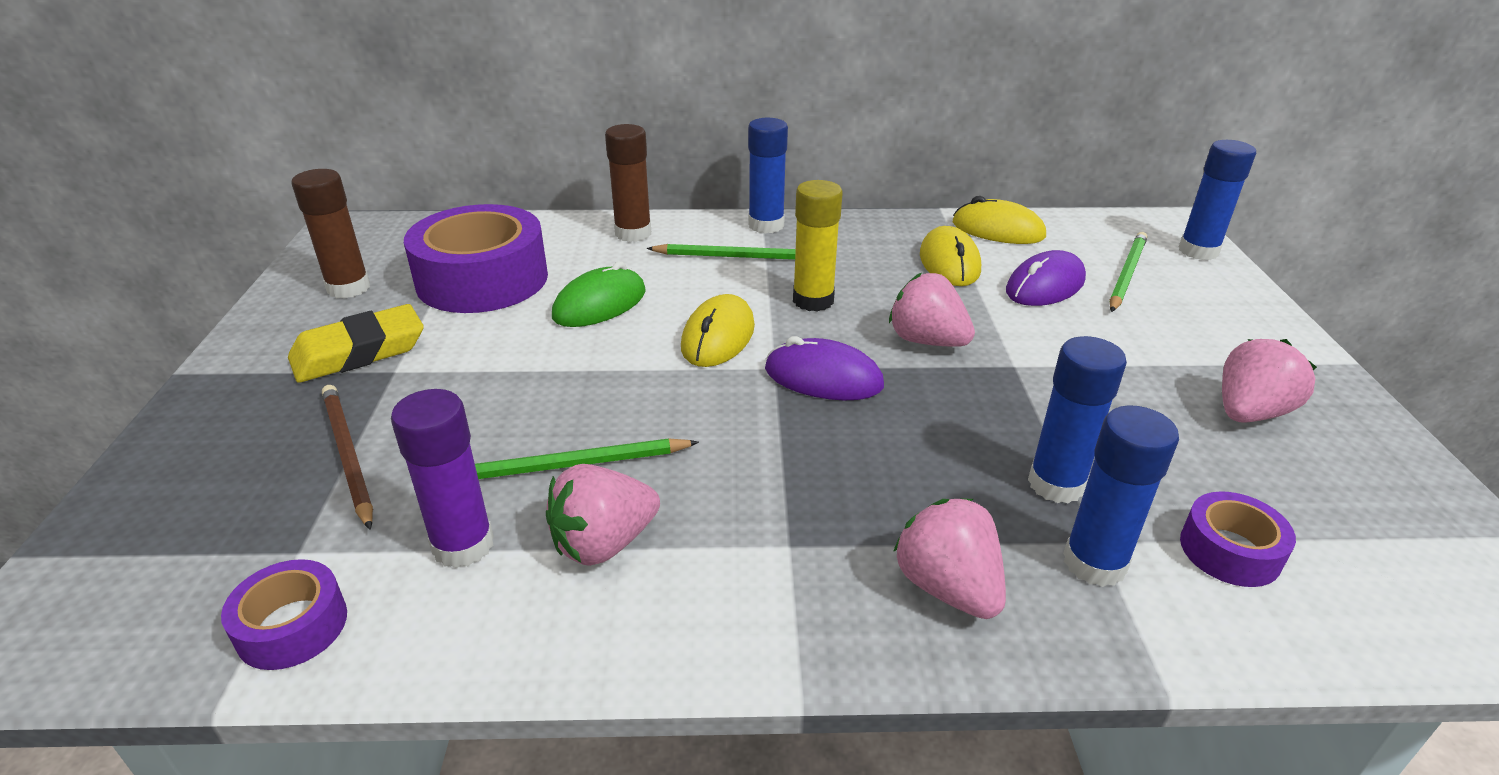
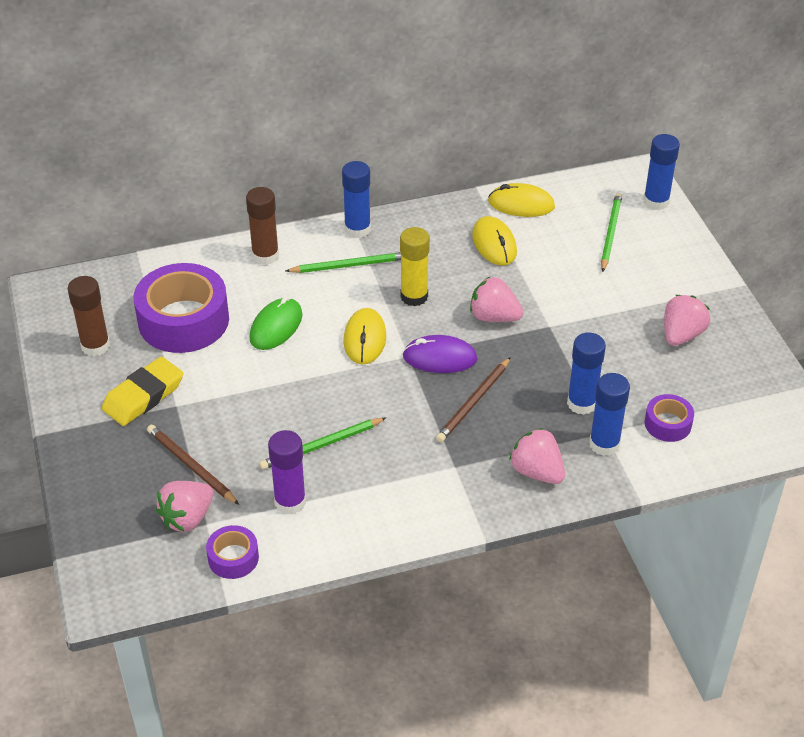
camera: 15 degrees left, 10 degrees up
pink strawberry [546,464,660,566] -> pink strawberry moved to [156,481,213,532]
purple mouse [1006,250,1086,306] -> none
none -> brown pencil [436,357,511,442]

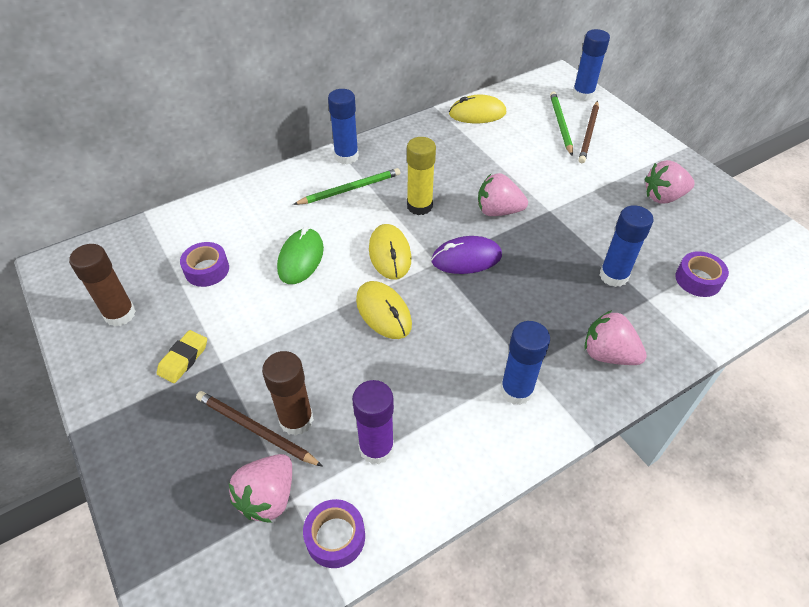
camera: 15 degrees left, 5 degrees up
yellow eraser [102,357,183,426] -> yellow eraser [157,330,207,383], size x0.62
purple tape [134,263,229,353] -> purple tape [180,242,229,287], size x0.48
brown glue stick [246,187,279,265] -> brown glue stick moved to [262,351,314,436]
green pencil [259,418,386,470] -> none
brown pencil [436,357,511,442] -> brown pencil moved to [578,101,599,163]
yellow mouse [472,216,517,266] -> yellow mouse moved to [356,281,412,339]
blue glue stick [589,373,630,456] -> blue glue stick moved to [500,321,550,405]
pink strawberry [664,295,710,346] -> pink strawberry turned 120 degrees counterclockwise [645,160,695,204]

